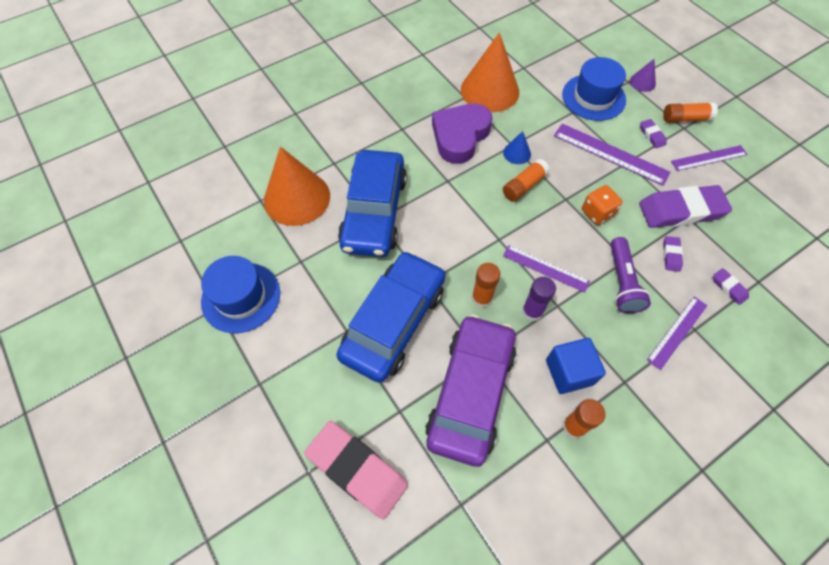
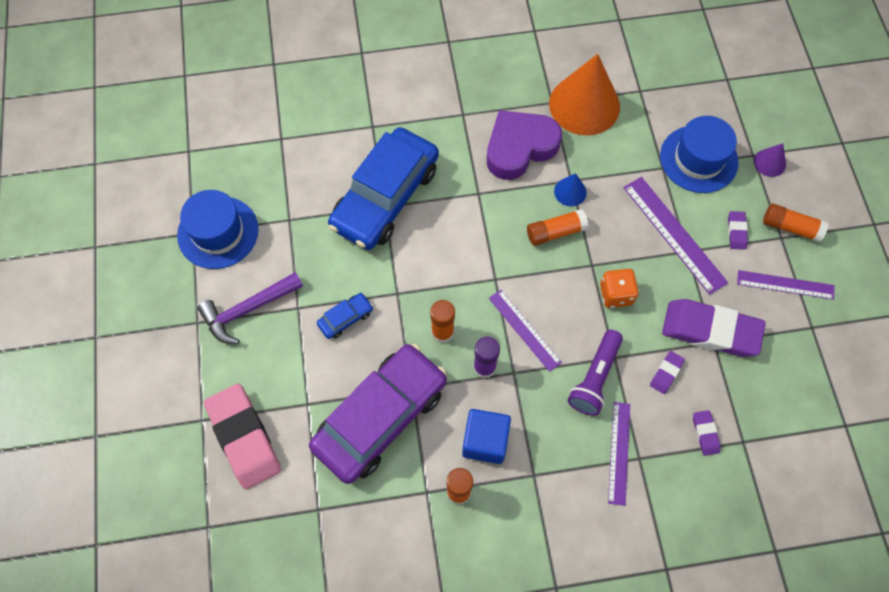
camera: 25 degrees right, 5 degrees up
orange cone [264,147,330,226] -> none
blue car [336,251,446,383] -> blue car [317,293,373,339], size x0.40
purple ruler [647,297,707,370] -> purple ruler turned 60 degrees counterclockwise [608,402,630,506]
none -> purple hammer [197,272,303,344]

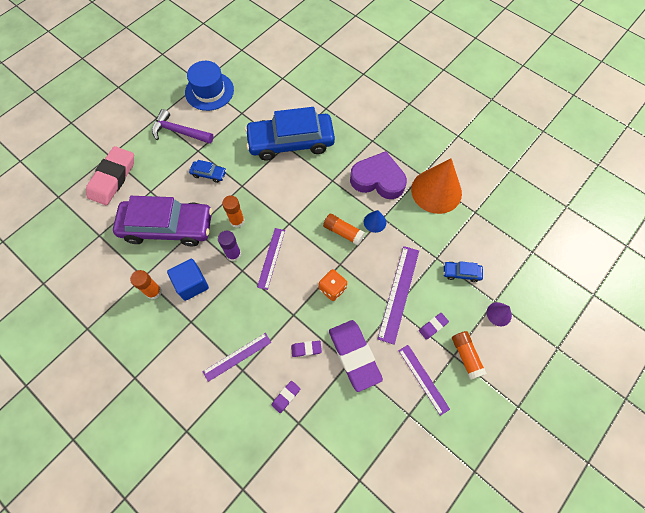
camera: 50 degrees right, 0 degrees up
purple flashlight [568,330,623,416] -> none
blue hat [660,116,739,193] -> blue car [443,261,483,282]

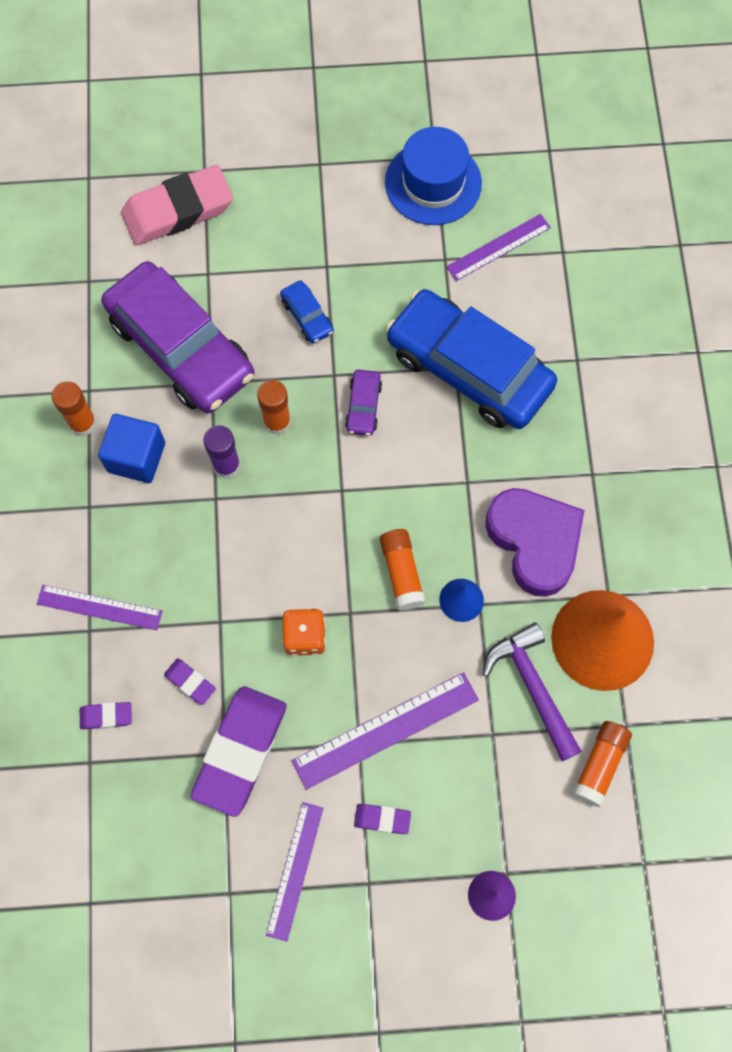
camera: 45 degrees right, 5 degrees up
purple hammer [152,109,213,144] -> purple hammer moved to [483,622,582,761]
purple ruler [257,228,285,290] -> purple ruler moved to [446,214,551,281]
blue car [443,261,483,282] -> none
orange glue stick [452,331,487,380] -> orange glue stick moved to [572,721,632,807]
none -> purple car [345,370,382,436]

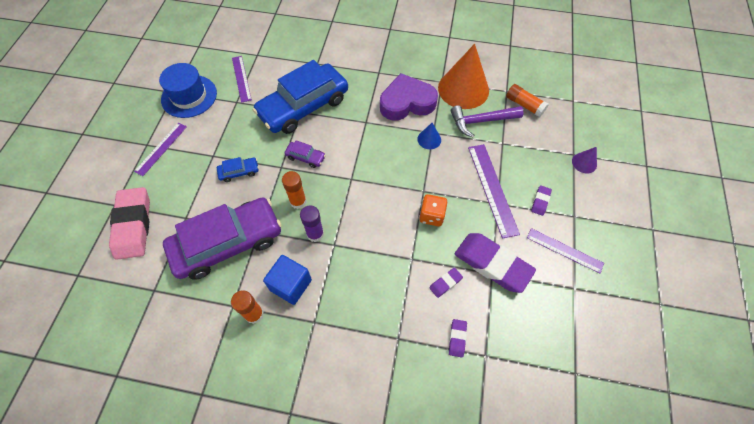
camera: 75 degrees left, 10 degrees down
purple ruler [37,585,163,630] -> purple ruler moved to [134,123,187,176]
orange glue stick [380,529,425,610] -> none

